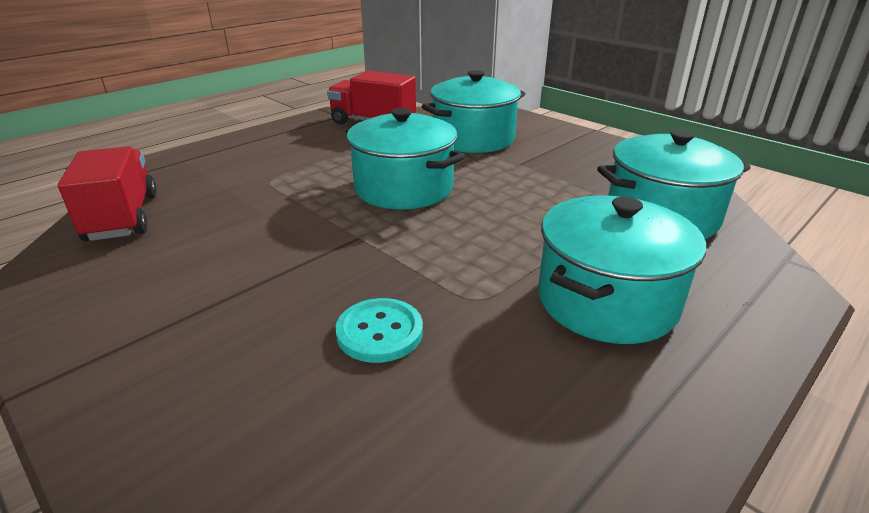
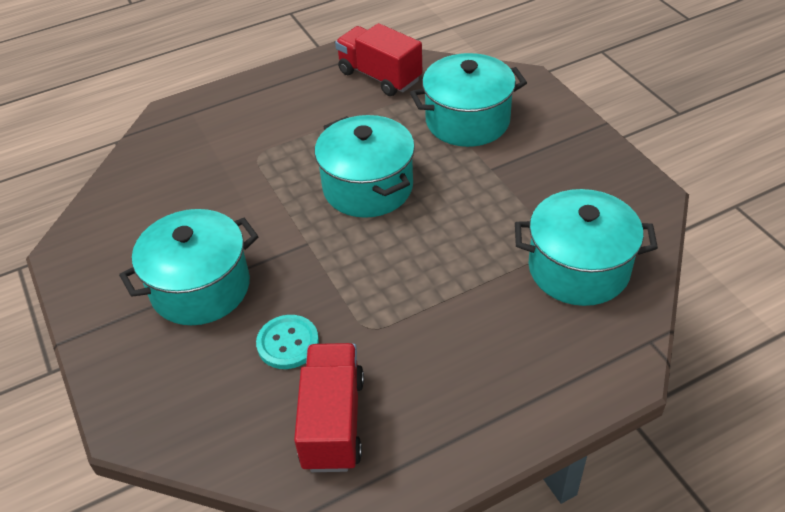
camera: 20 degrees right, 15 degrees up
red truck [58,146,157,241] -> red truck moved to [294,343,364,472]
turquoise pot [538,196,706,344] -> turquoise pot moved to [119,209,259,325]

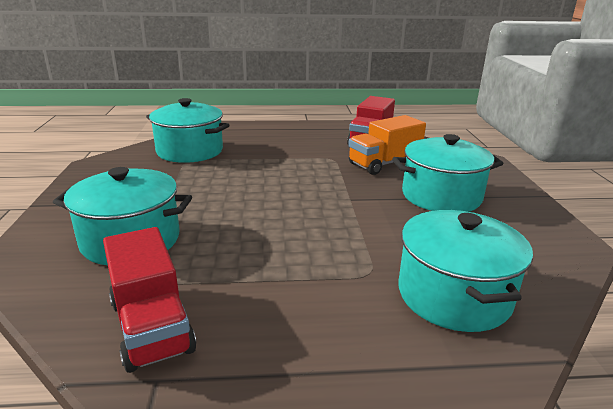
camera: 160 degrees left, 20 degrees down
turquoise button [256,315,319,369] -> orange truck [348,115,426,175]
turquoise pot [315,115,415,218] -> turquoise pot moved to [398,210,533,332]

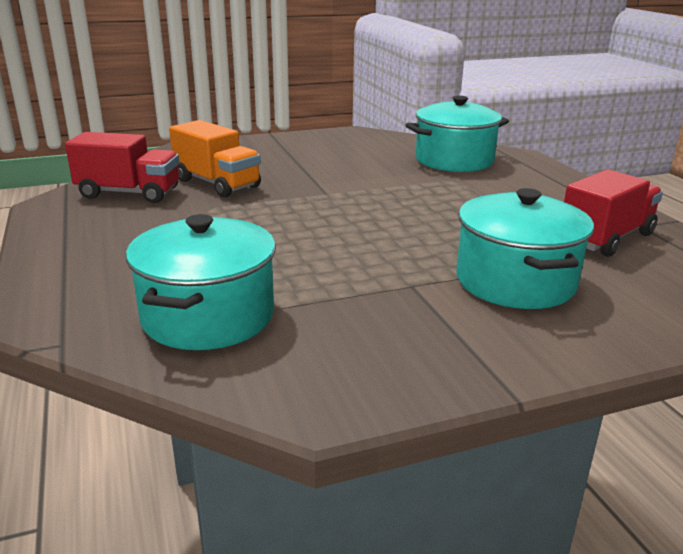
camera: 105 degrees left, 0 degrees up
turquoise pot [392,134,504,212] -> none

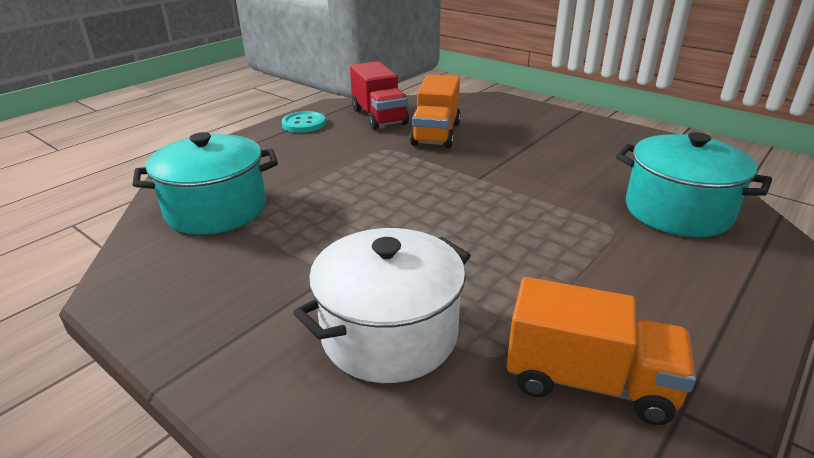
camera: 60 degrees right, 5 degrees up
turquoise pot [456,188,594,309] -> white pot [293,228,471,383]
red truck [564,169,663,257] -> orange truck [506,277,696,425]
none -> turquoise button [282,111,326,133]

